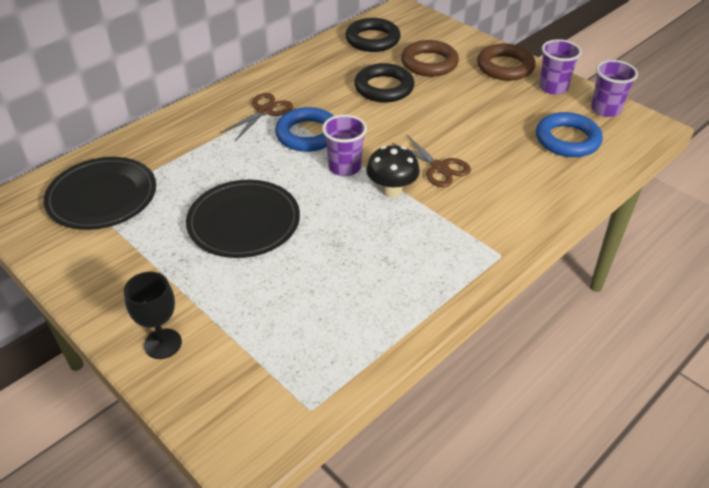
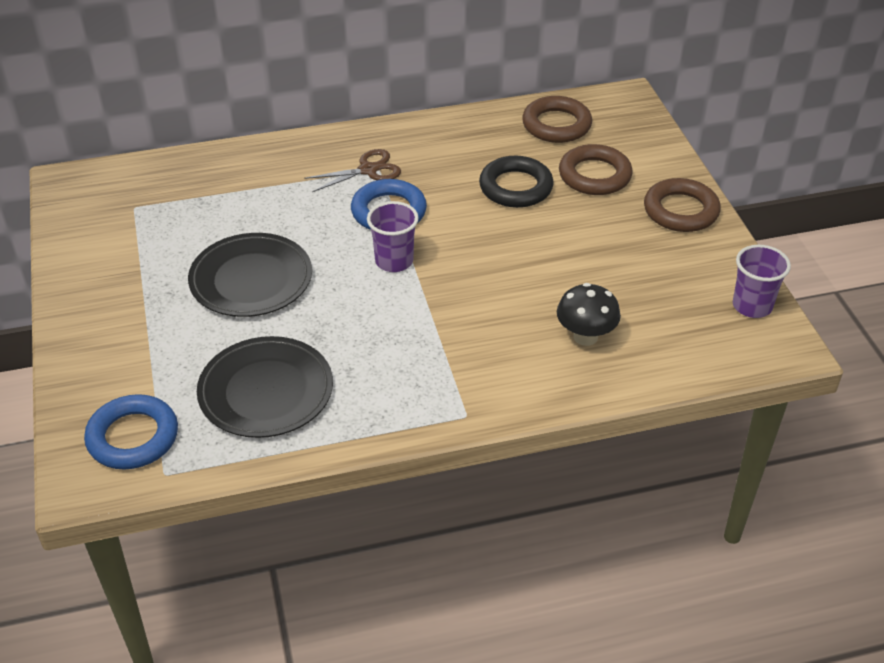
camera: 30 degrees right, 0 degrees up
black plate [44,157,156,230] -> black plate moved to [197,336,333,438]
black goblet [124,272,182,359] -> none
black ring [345,18,401,52] -> brown ring [522,96,592,143]
black mushroom [366,145,420,198] -> black mushroom moved to [557,283,621,346]
brown scissors [392,134,471,187] -> none
blue ring [536,112,603,157] -> blue ring moved to [84,394,178,469]
purple cup [539,39,582,95] -> none

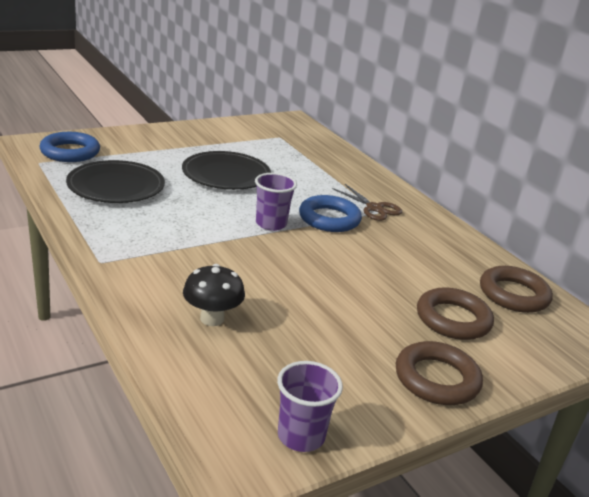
camera: 70 degrees right, 15 degrees down
black ring [479,156,554,208] -> none

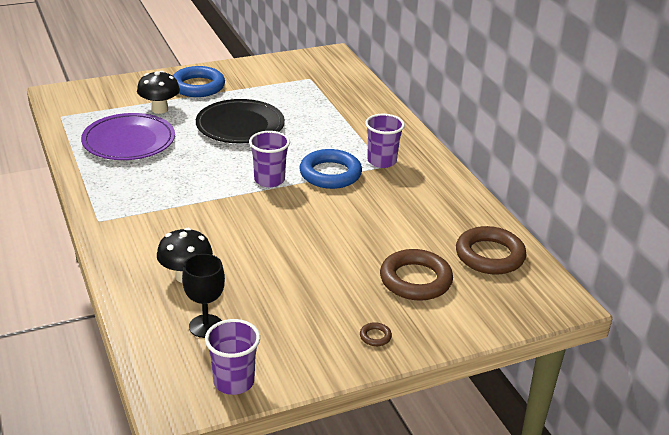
camera: 10 degrees right, 5 degrees up
blue ring [39,132,100,162] -> blue ring moved to [172,66,225,97]
black plate [66,160,165,203] -> purple plate [81,113,175,160]
brown scissors [332,184,402,221] -> purple cup [365,114,405,168]
brown ring [396,341,483,405] -> brown ring [360,322,392,346], size x0.41
none -> black mushroom [137,71,180,114]
none -> black goblet [182,254,225,338]

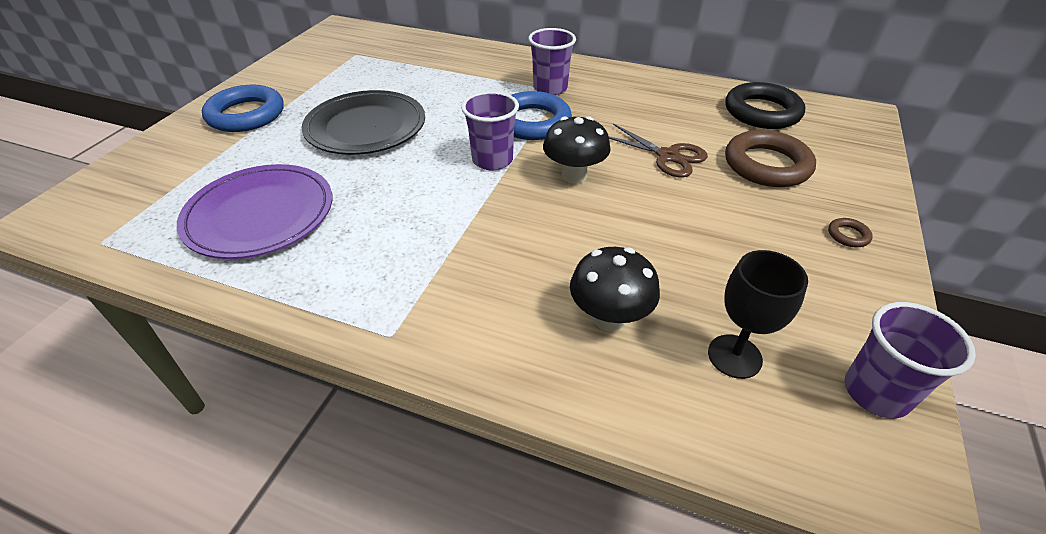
camera: 45 degrees left, 10 degrees up
black mushroom [137,71,180,114] -> black mushroom moved to [543,116,611,184]
brown ring [456,226,526,275] -> black ring [726,82,805,129]
none -> brown scissors [609,124,708,177]

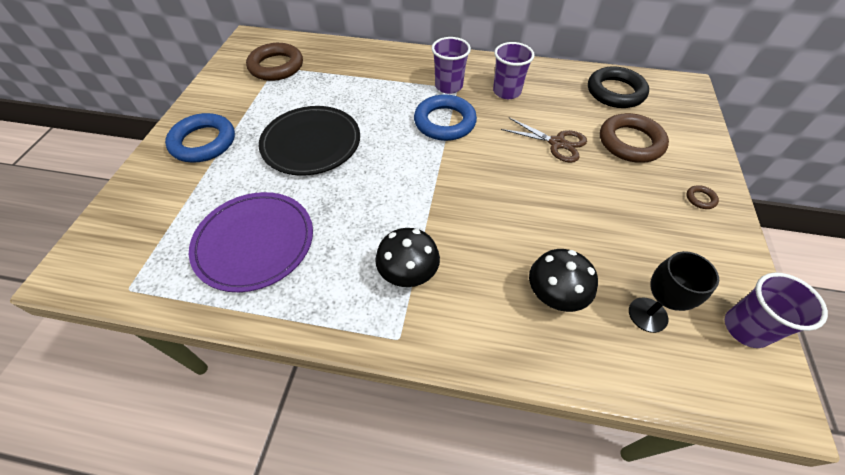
camera: 10 degrees left, 10 degrees up
purple cup [461,91,519,170] -> purple cup moved to [493,42,535,99]
black mushroom [543,116,611,184] -> black mushroom moved to [375,228,440,287]
none -> brown ring [246,43,303,81]

